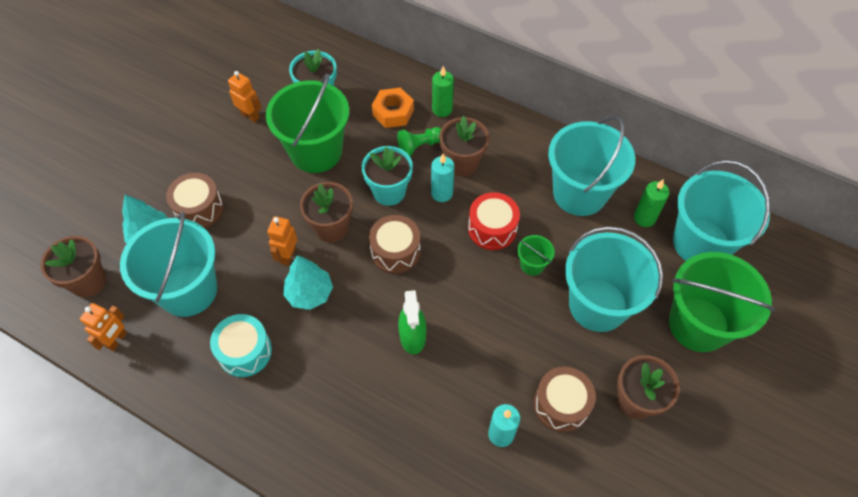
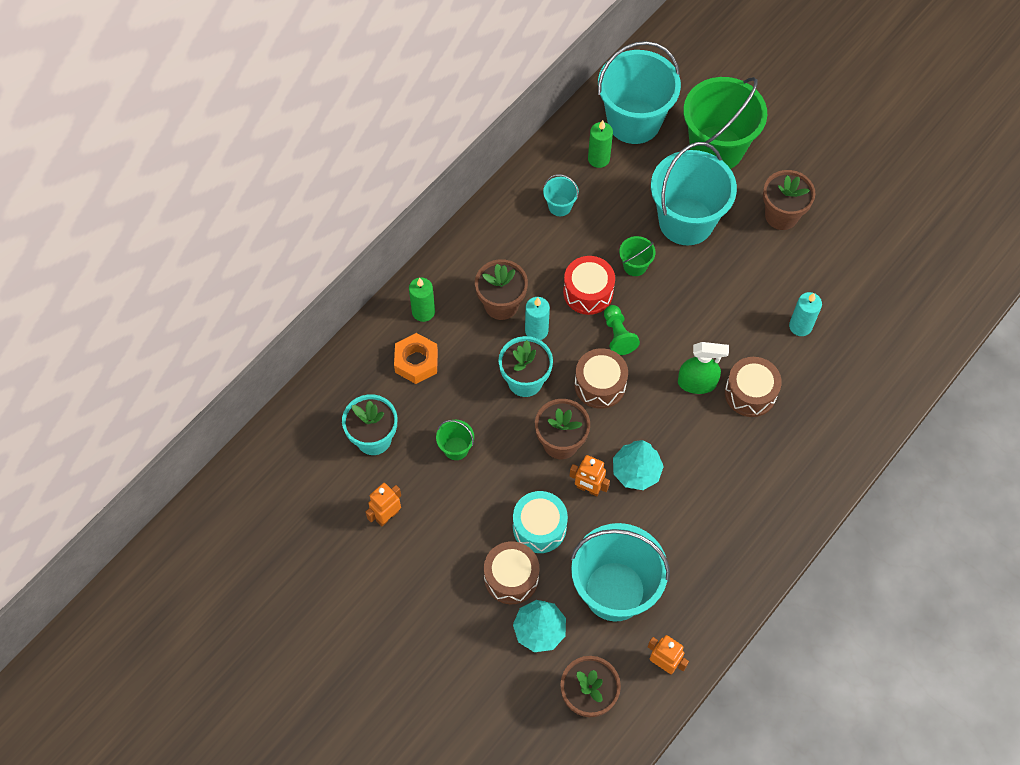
camera: 80 degrees left, 5 degrees up
turquoise drum [210,314,272,377] -> turquoise drum moved to [513,491,568,553]
green bucket [266,74,349,173] -> green bucket [436,420,474,460], size x0.42
green pawn [397,127,441,156] -> green pawn moved to [604,305,640,355]
brown drum [534,367,596,432] -> brown drum moved to [725,357,782,417]
turquoise bucket [548,116,635,216] -> turquoise bucket [543,174,579,216], size x0.42

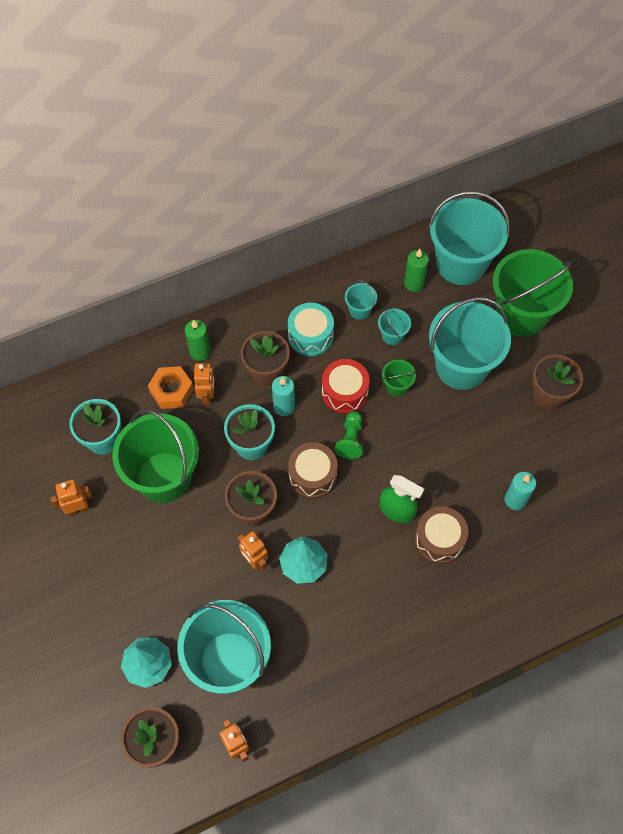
camera: 25 degrees right, 0 degrees up
green bucket [436,420,474,460] -> green bucket [112,409,199,503], size x2.36
brown drum [484,541,539,604] -> none
turquoise drum [513,491,568,553] -> turquoise drum moved to [288,303,334,356]
none -> orange robot [194,363,215,405]
none -> turquoise bucket [378,308,411,345]

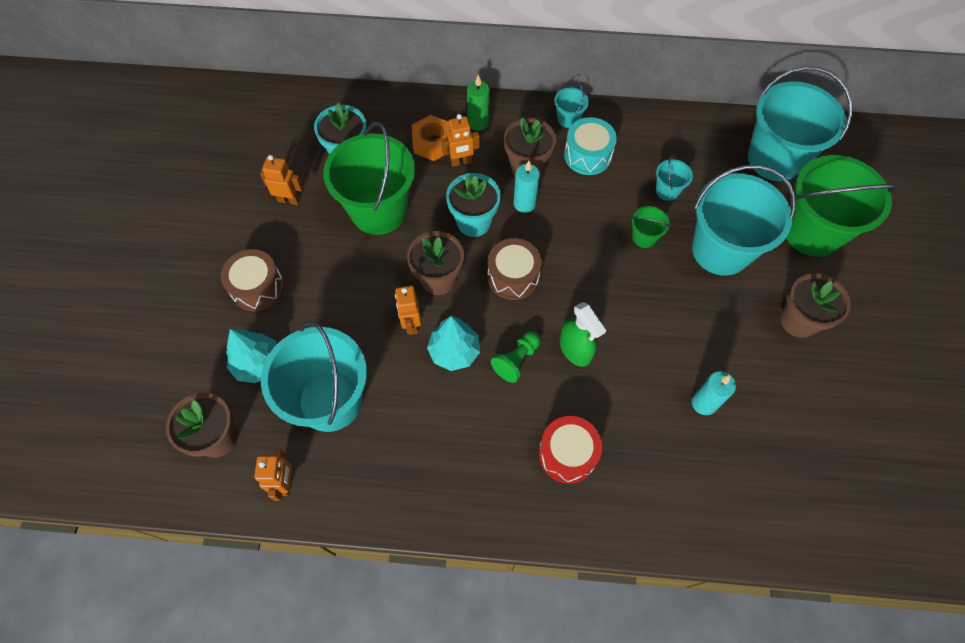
camera: 30 degrees right, 0 degrees up
orange robot [194,363,215,405] -> orange robot turned 45 degrees clockwise [442,114,480,167]
red drum [322,359,370,414] -> red drum moved to [539,416,602,484]
green pawn [334,411,363,459] -> green pawn moved to [491,331,541,383]
turquoise bucket [345,280,377,320] -> turquoise bucket moved to [554,82,589,128]
green candle [404,249,429,292] -> none
brown drum [415,506,468,564] -> brown drum moved to [221,249,284,311]

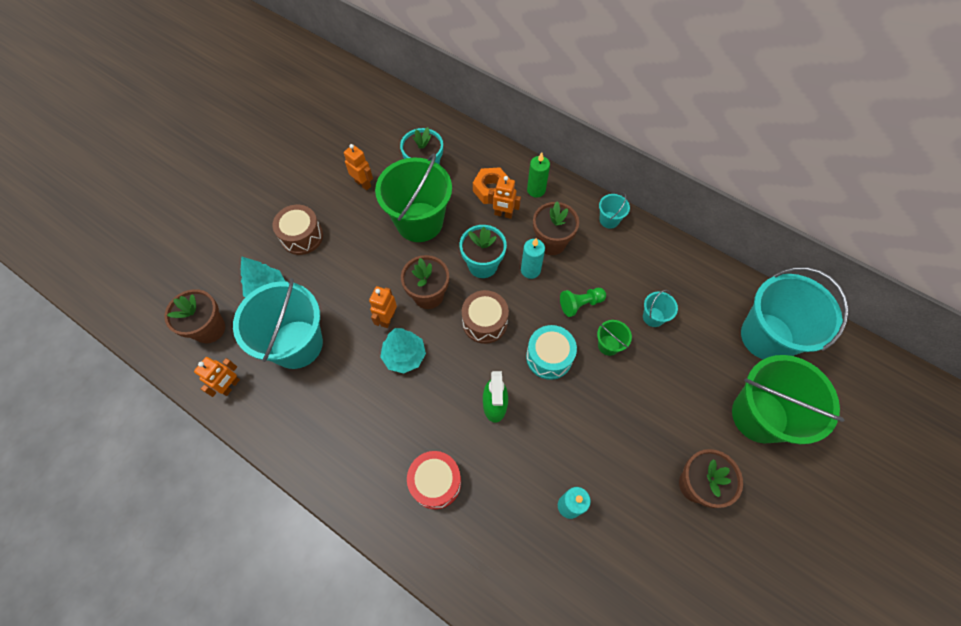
camera: 30 degrees right, 0 degrees up
green pawn [491,331,541,383] -> green pawn moved to [560,288,606,317]
turquoise drum [564,117,617,175] -> turquoise drum moved to [526,325,577,380]
turquoise bucket [692,165,796,276] -> none

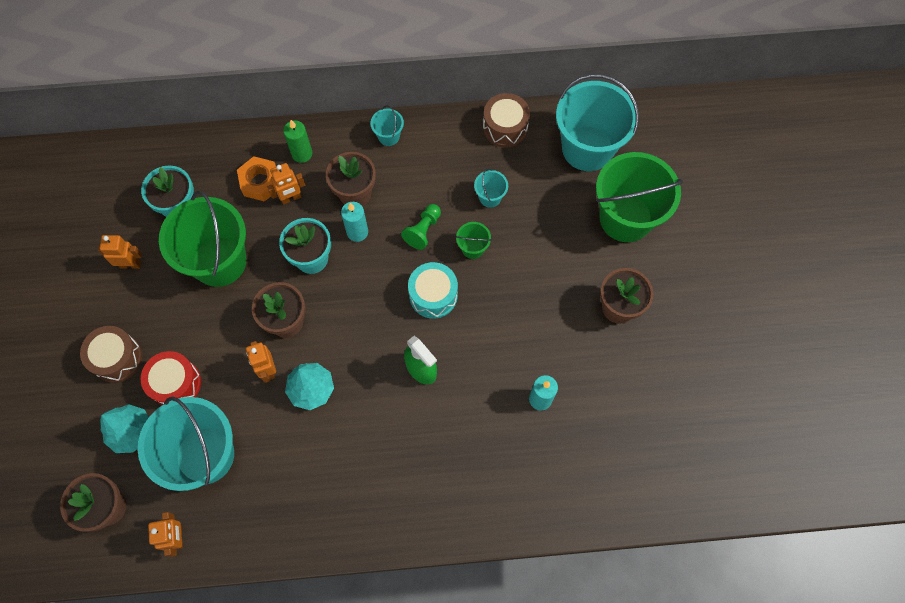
camera: 40 degrees left, 5 degrees up
red drum [407,451,461,509] -> red drum moved to [140,351,201,405]
brown drum [462,290,509,344] -> brown drum moved to [483,93,530,147]

